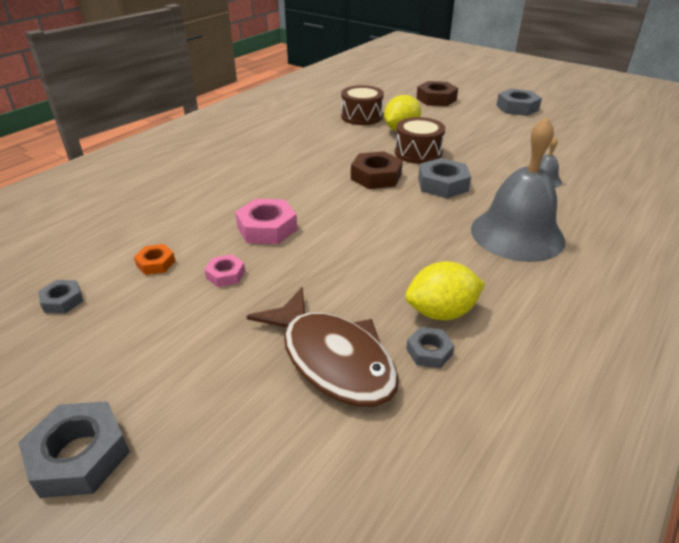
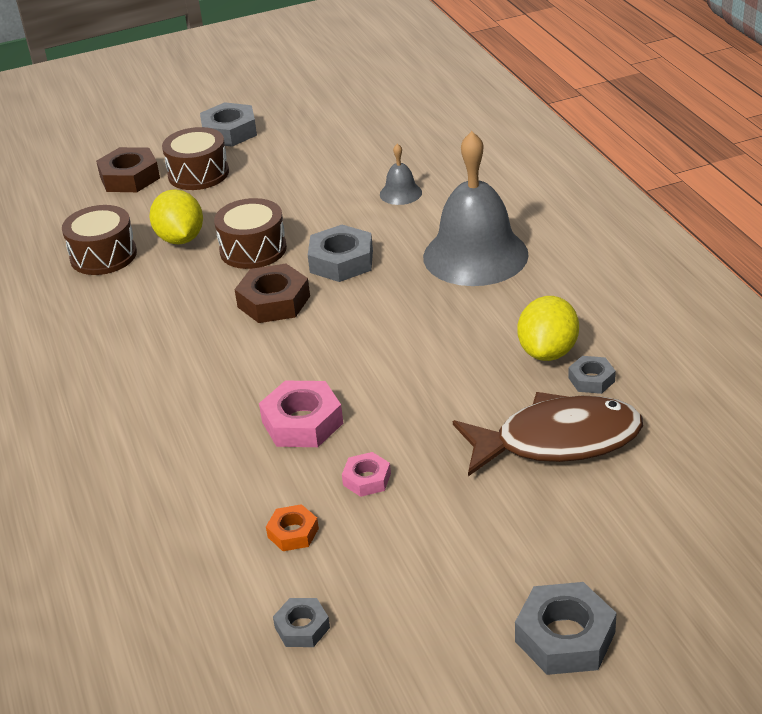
camera: 55 degrees left, 0 degrees up
none -> brown drum [162,127,229,190]

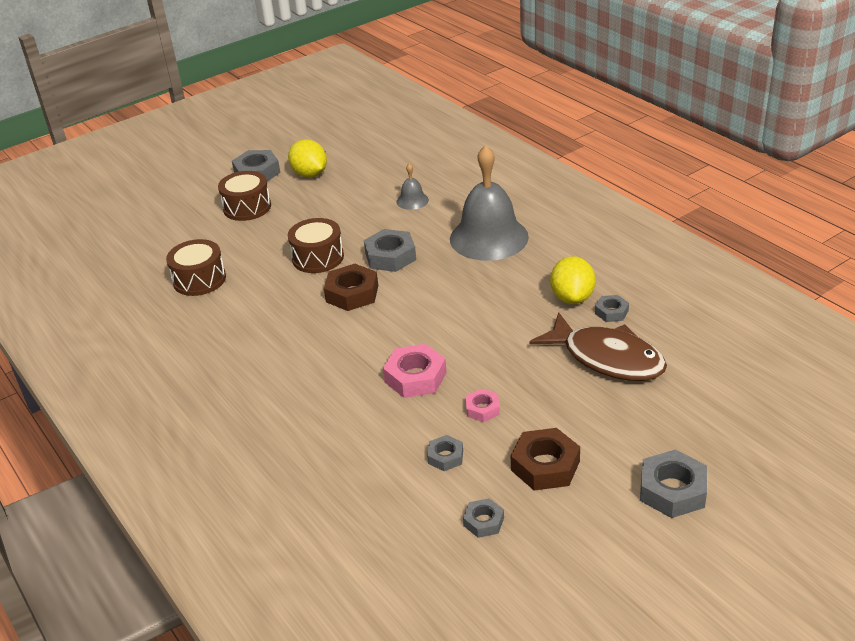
camera: 15 degrees left, 0 degrees up
brown nut [96,147,160,192] -> brown nut moved to [511,428,580,490]
yellow lemon [150,189,203,245] -> yellow lemon moved to [288,139,327,177]
orange nut [266,504,319,551] -> grey nut [427,435,463,471]
brown fish [453,392,643,476] -> brown fish turned 60 degrees clockwise [530,312,667,381]

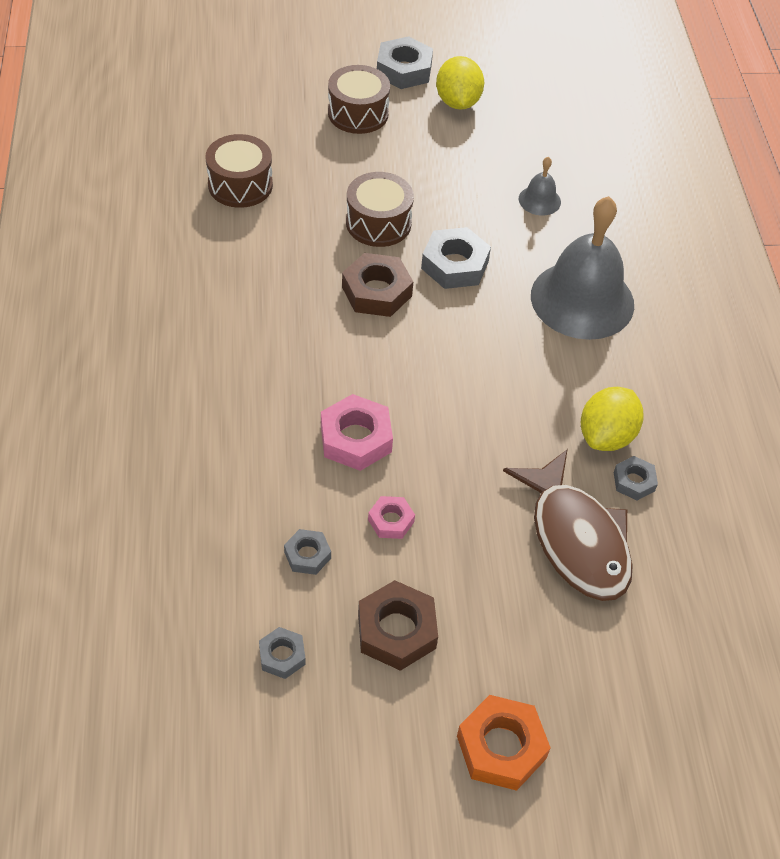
camera: 25 degrees right, 15 degrees up
grey nut [640,450,707,518] -> orange nut [457,695,551,791]

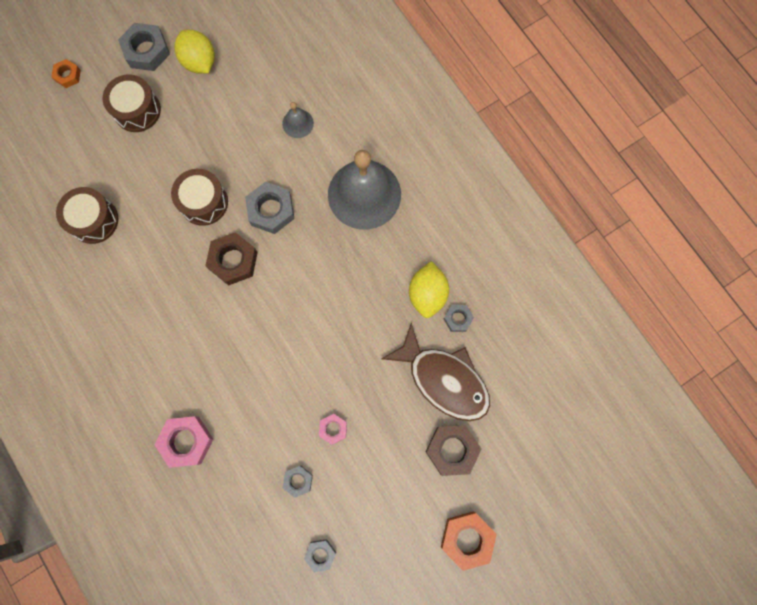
camera: 25 degrees left, 25 degrees up
pink nut [321,394,393,471] -> pink nut moved to [154,416,213,468]
brown nut [358,580,438,671] -> brown nut moved to [426,425,482,476]
none -> orange nut [52,59,81,88]

